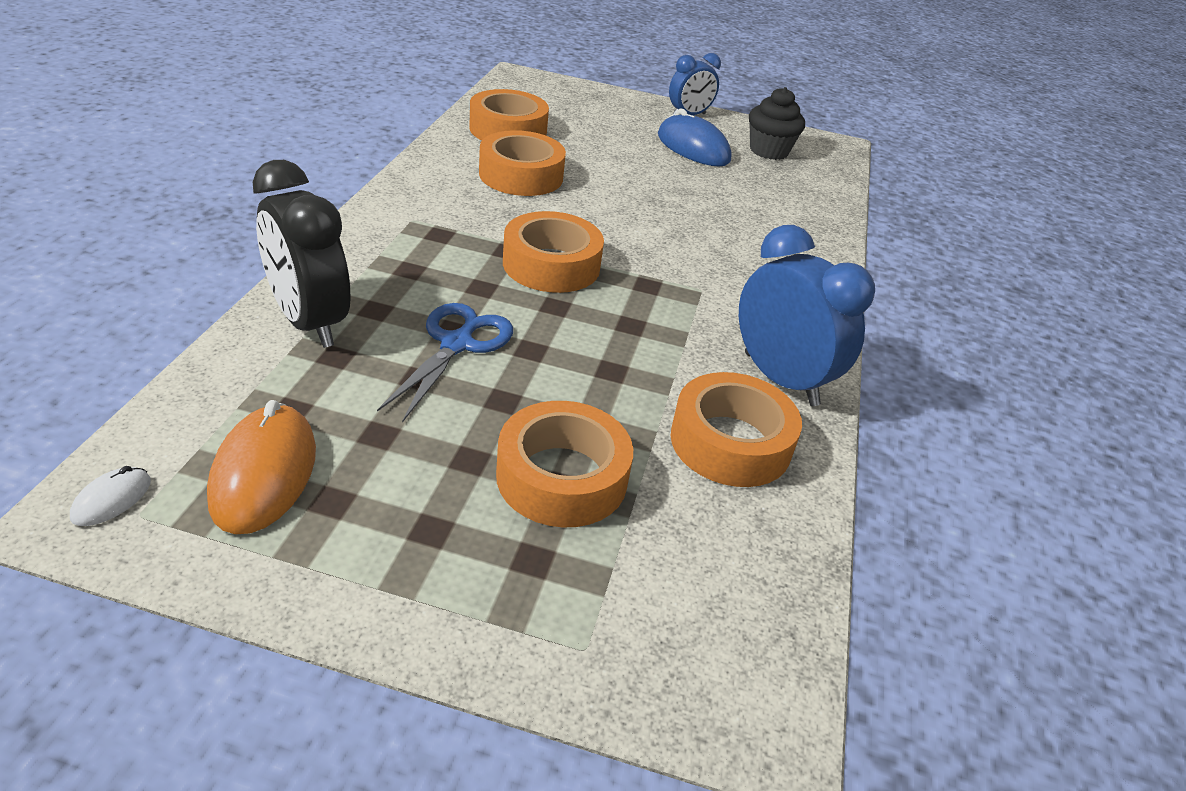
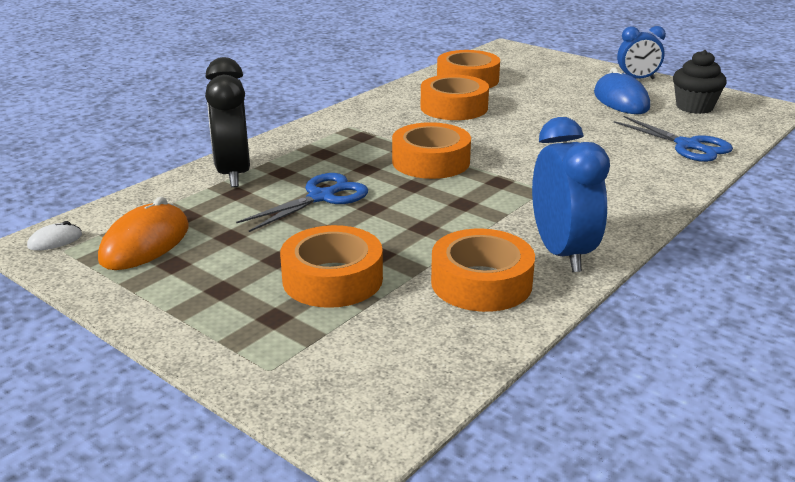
camera: 30 degrees right, 10 degrees down
none -> blue scissors [614,116,733,162]

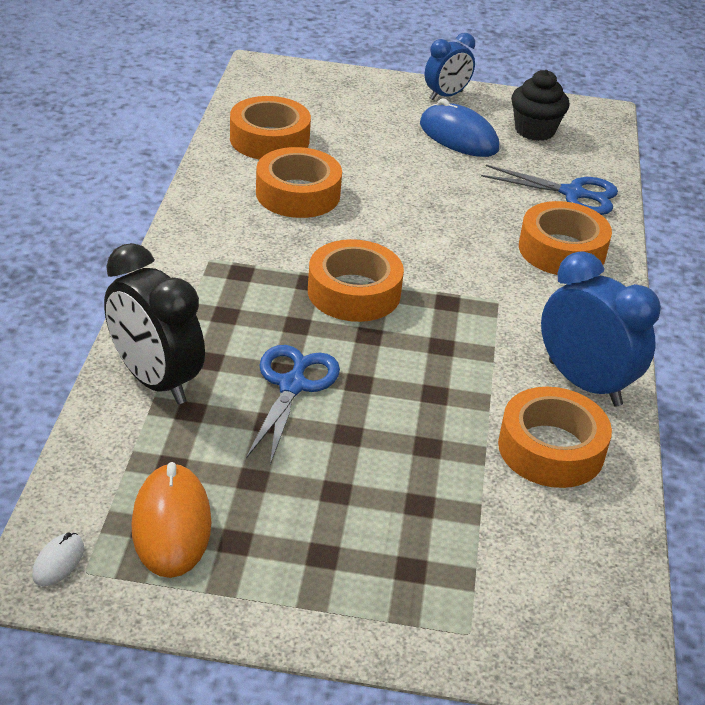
camera: 35 degrees left, 10 degrees up
orange tape [280,225,383,308] -> orange tape moved to [519,201,612,275]

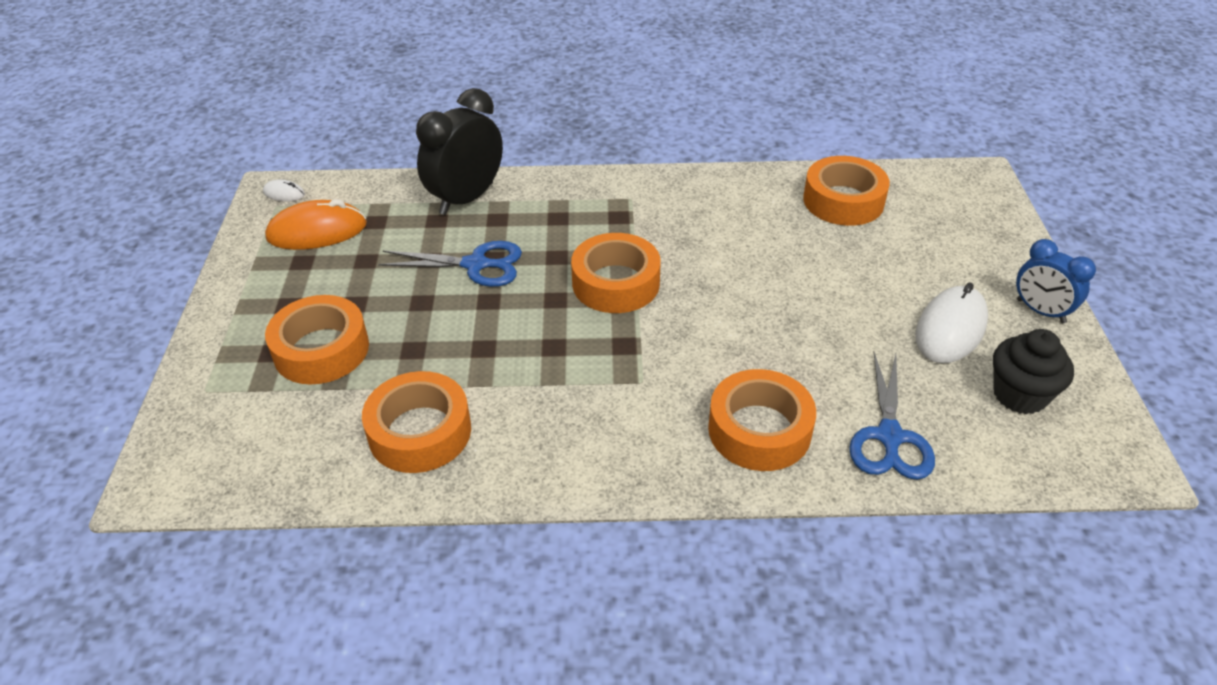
camera: 85 degrees right, 5 degrees up
orange tape [256,147,342,218] -> orange tape moved to [265,295,369,385]
blue mouse [420,98,499,157] -> white mouse [915,282,988,363]
blue clock [541,251,661,406] -> none

